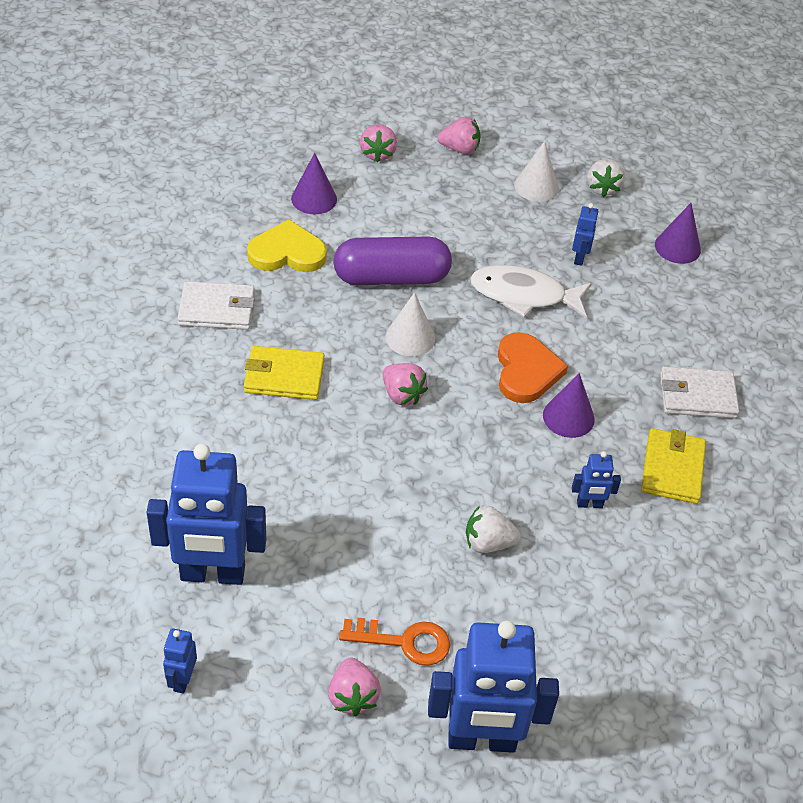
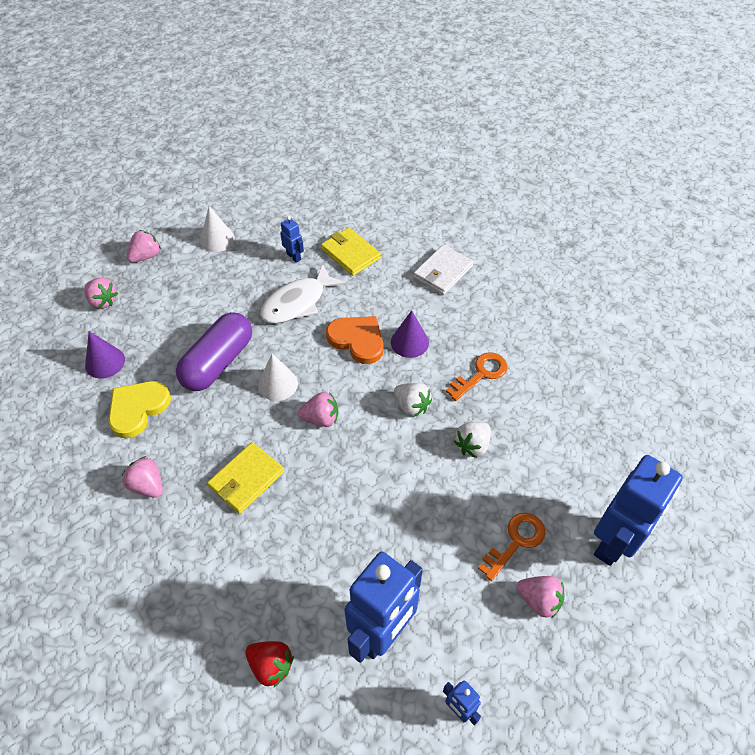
camera: 50 degrees left, 5 degrees up
white wallet [177,281,255,330] -> pink strawberry [122,456,163,498]
blue robot [572,451,621,508] -> orange key [446,352,507,401]
white strawberry [587,159,625,197] -> white strawberry moved to [394,383,432,417]
yellow wallet [641,428,706,504] -> yellow wallet moved to [321,227,381,276]
purple cone [655,203,701,264] -> none
none -> red strawberry [245,641,294,687]

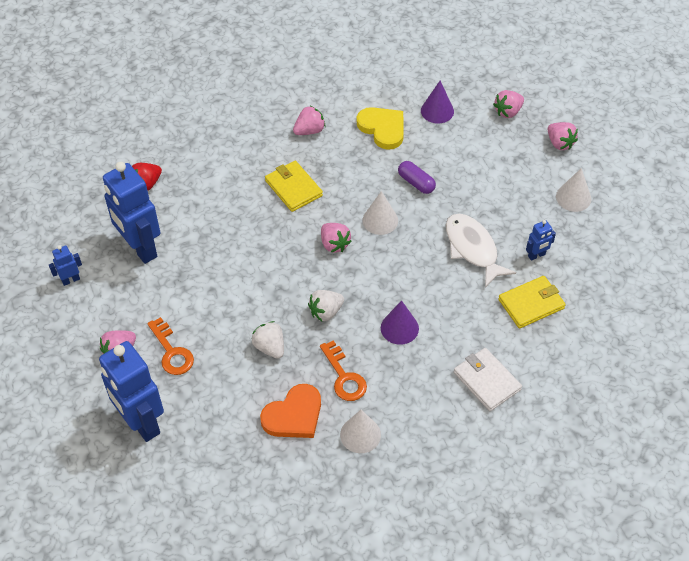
camera: 105 degrees right, 0 degrees up
purple capsule [176,312,252,391] -> purple capsule [398,161,436,194], size x0.53
pink strawberry [298,392,338,427] -> pink strawberry turned 45 degrees counterclockwise [321,223,352,253]
orange heart [326,316,384,364] -> orange heart moved to [260,384,321,438]
none -> white cone [340,410,381,453]

